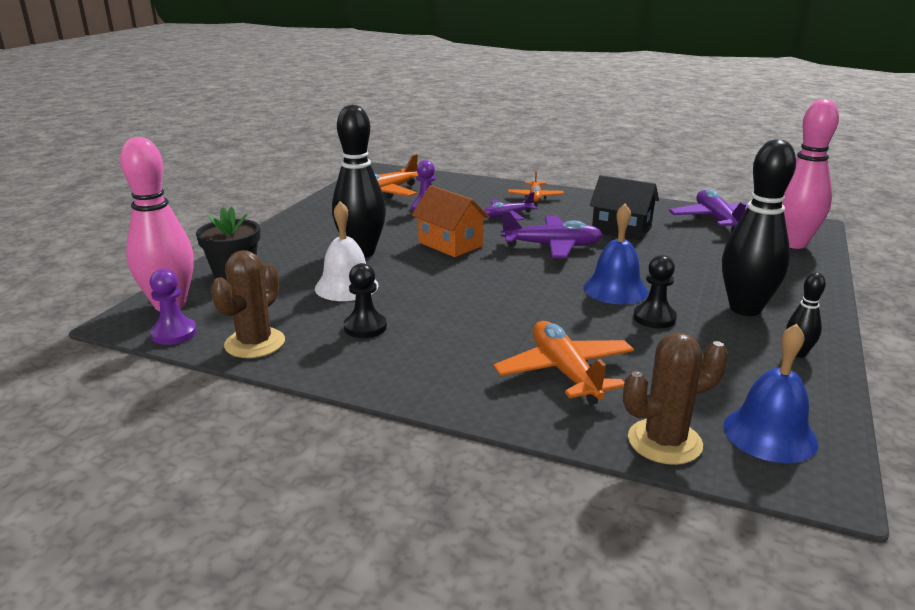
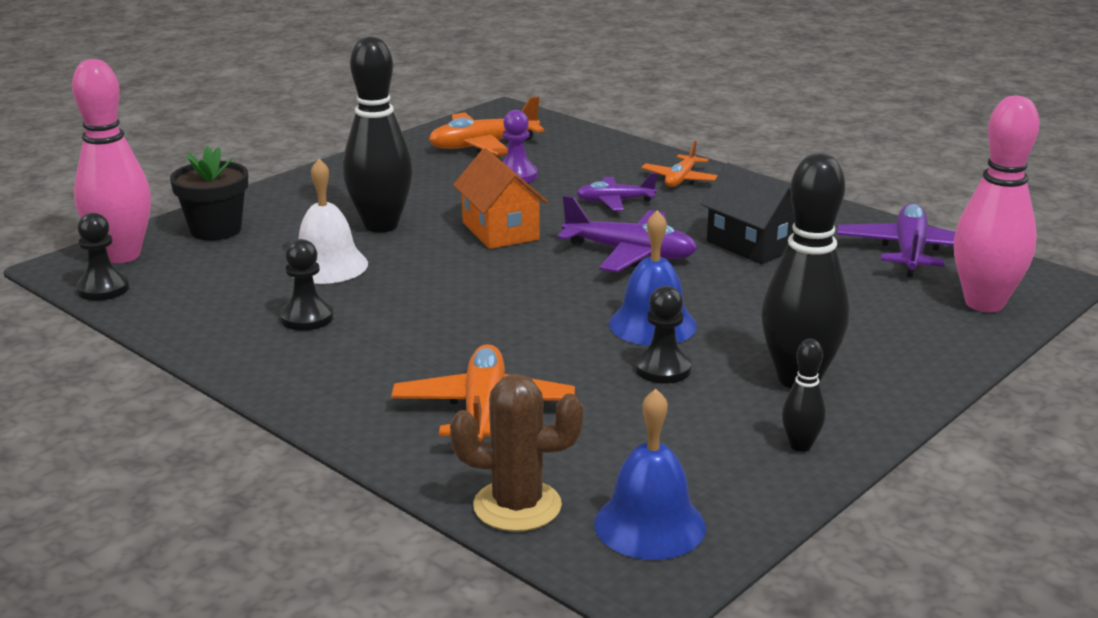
camera: 20 degrees right, 0 degrees up
purple pawn [150,269,197,345] -> black pawn [76,213,130,301]
brown cactus [211,250,285,358] -> none

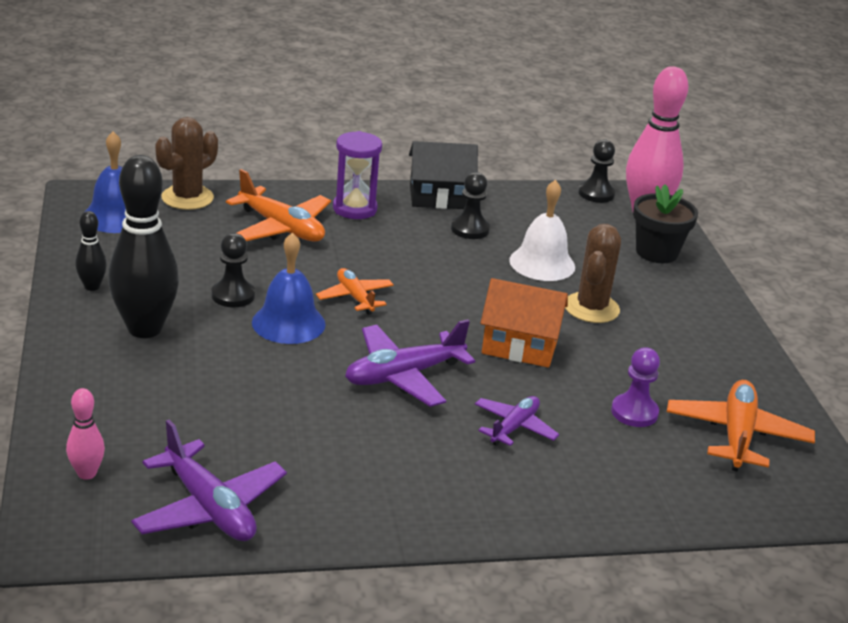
camera: 125 degrees right, 5 degrees up
black bowling pin [343,37,413,233] -> brown cactus [565,224,621,323]
orange plane [641,140,718,187] -> orange plane moved to [316,268,394,315]
black house [701,163,795,264] -> black house moved to [409,141,478,209]
pink bowling pin [954,95,1040,312] -> pink bowling pin [66,388,105,480], size x0.46
none -> purple hourglass [333,131,382,219]

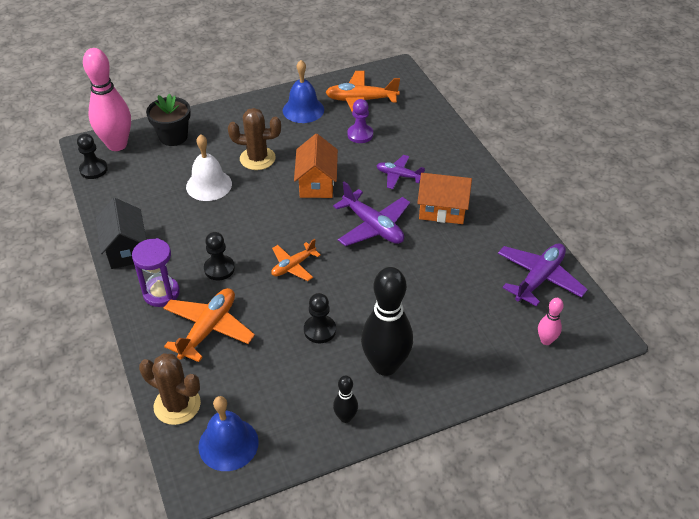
camera: 100 degrees left, 15 degrees up
blue bell [252,232,326,344] -> blue bell moved to [283,60,324,123]
black pawn [451,172,490,239] -> black pawn moved to [204,232,235,280]
none -> orange house [417,173,472,224]

